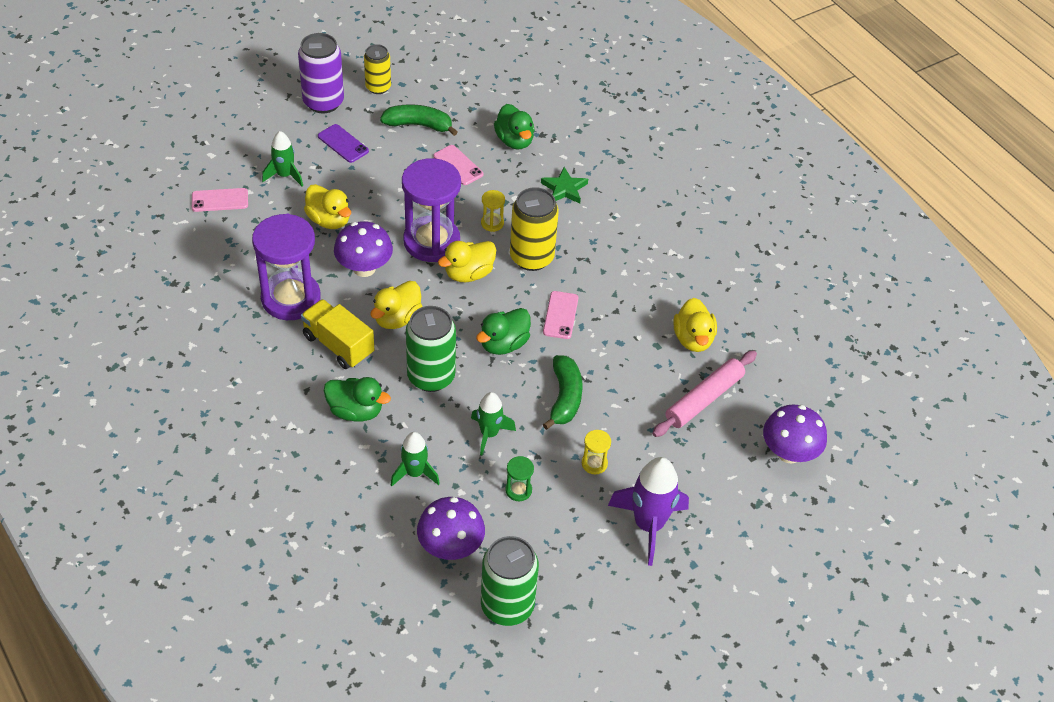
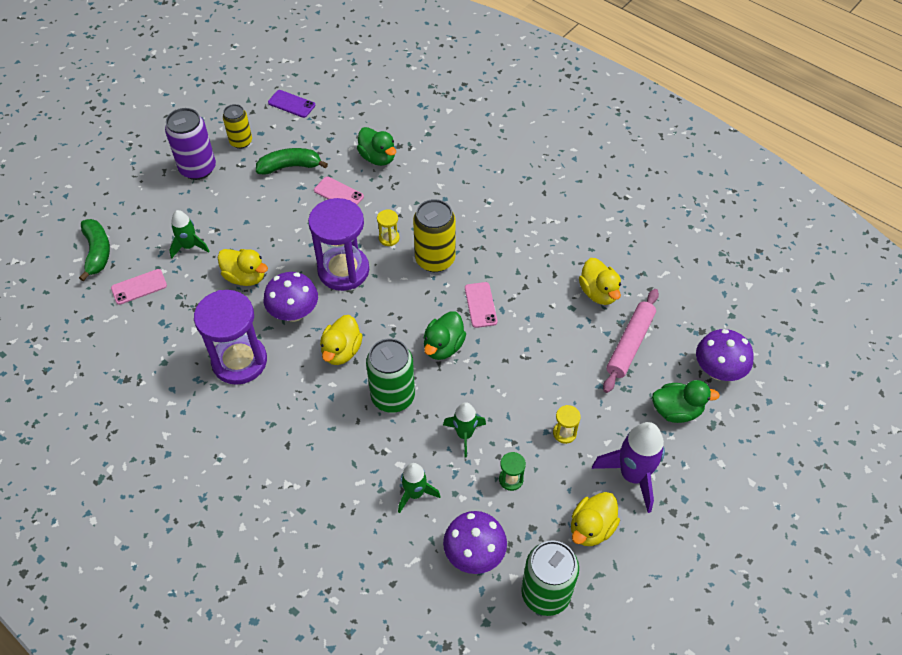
camera: 15 degrees left, 5 degrees up
yellow truck [301,299,374,369] -> none
purple phone [318,124,369,163] -> purple phone moved to [268,90,315,118]
green duck [324,377,391,422] -> green duck moved to [652,380,720,423]
yellow duck [438,241,496,282] -> yellow duck moved to [571,492,620,546]
green star [541,167,588,204] -> none
green banana [543,355,583,430] -> green banana moved to [79,219,110,282]

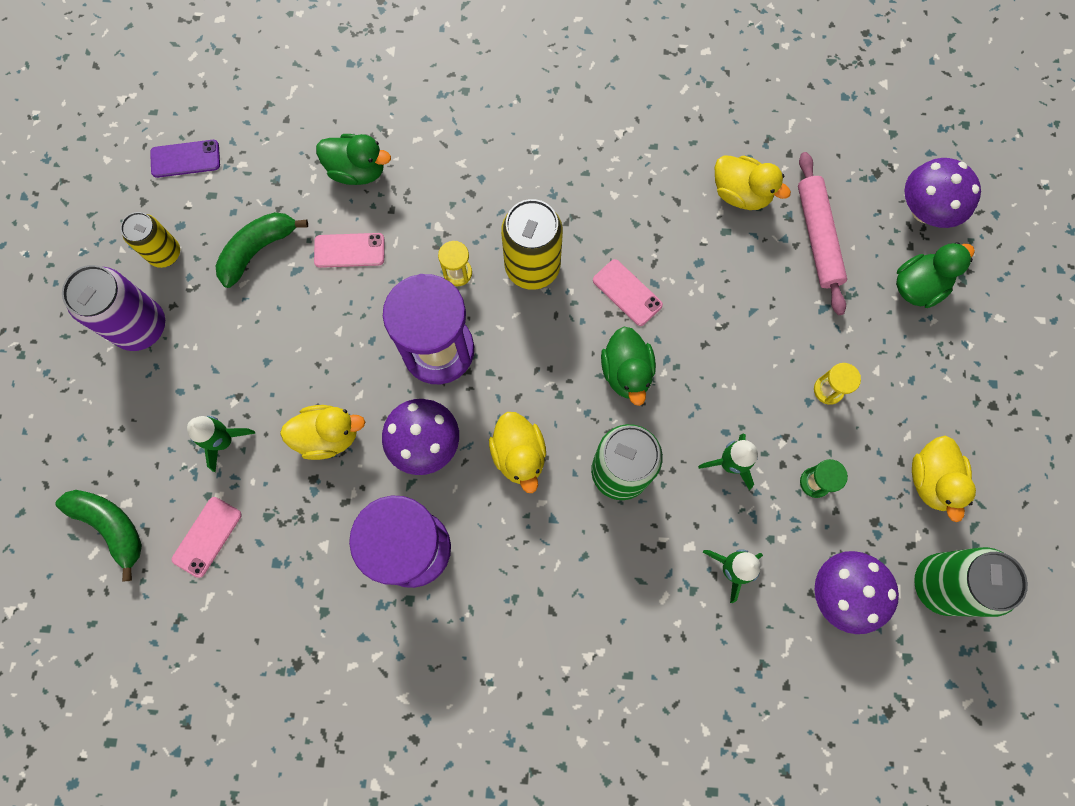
camera: 35 degrees left, 20 degrees up
purple rocket [592,422,665,513] -> none

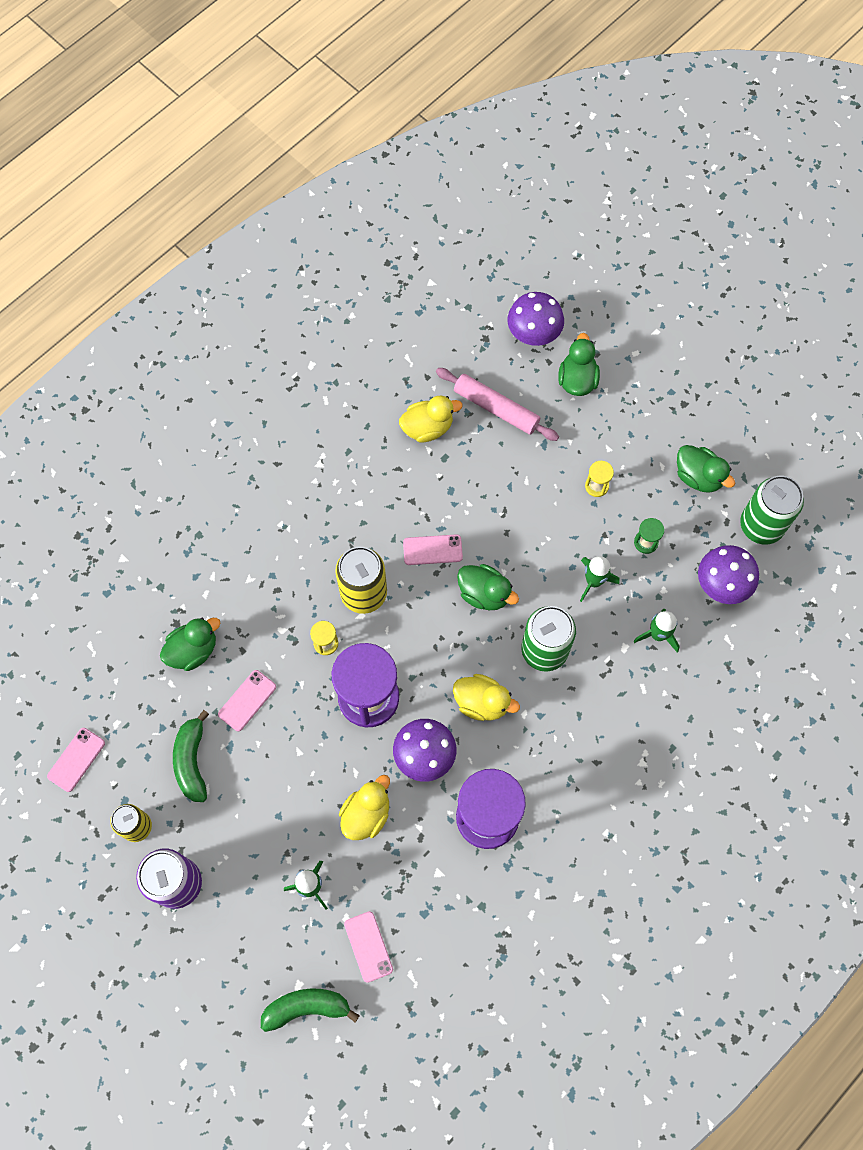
camera: 50 degrees left, 5 degrees down
purple phone [150,140,220,178] -> pink phone [47,728,105,792]
yellow duck [912,436,976,522] -> green duck [677,445,735,493]

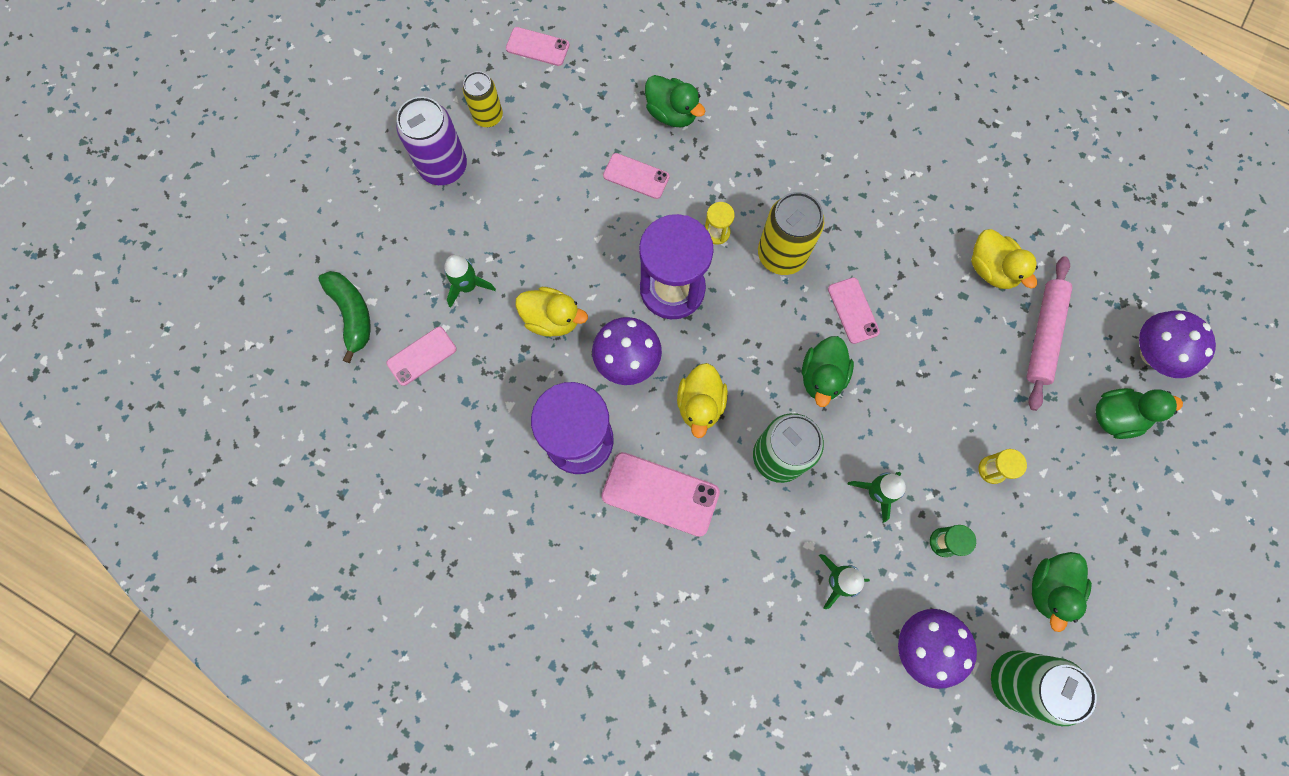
camera: 75 degrees right, 5 degrees up
green banana [173,710,209,802] -> none
none -> pink phone [601,452,720,537]

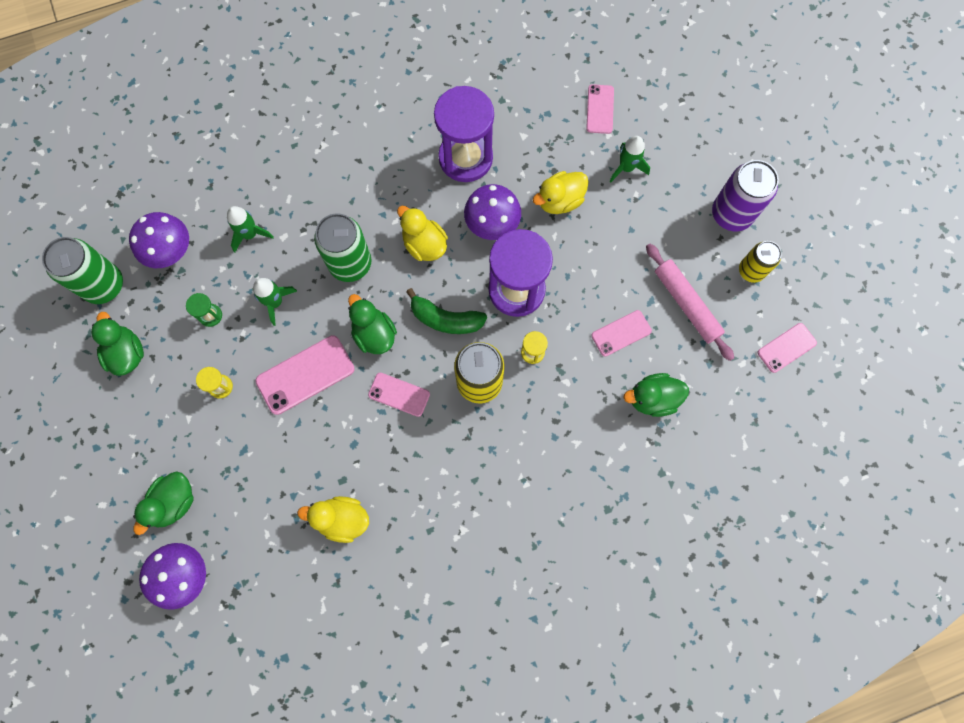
camera: 130 degrees right, 0 degrees up
green banana [318,271,370,363] -> green banana moved to [406,288,487,334]
pink phone [601,452,720,537] -> pink phone moved to [255,335,355,415]
pink rolling pin [1026,256,1073,411] -> pink rolling pin moved to [646,244,734,361]

